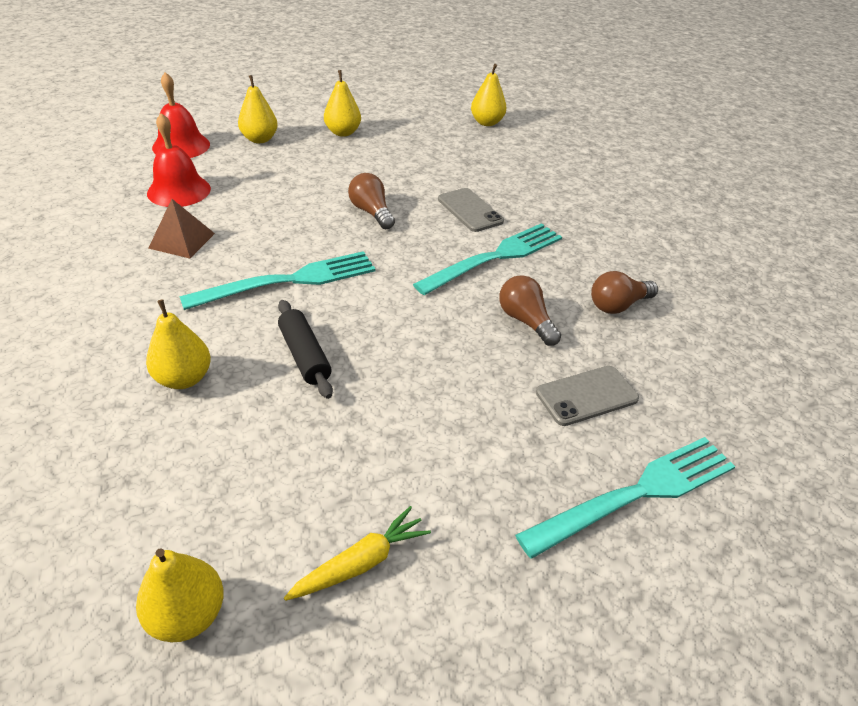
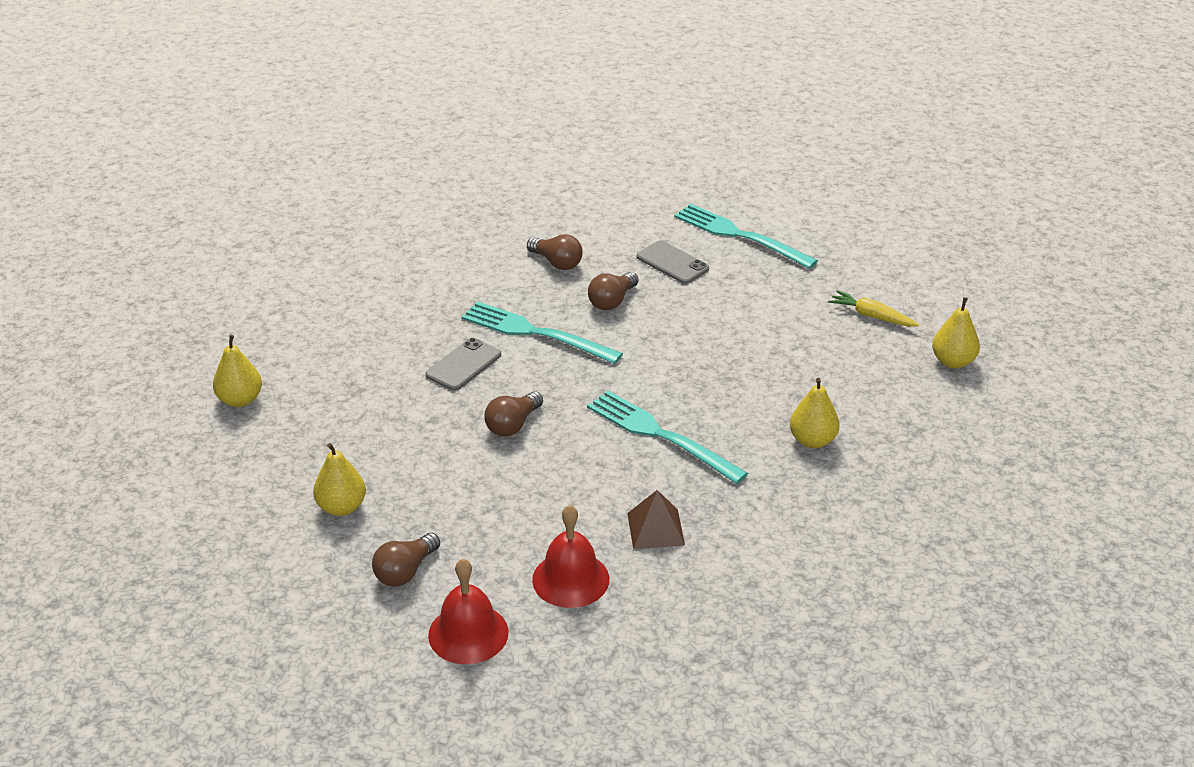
camera: 110 degrees left, 5 degrees down
yellow pear [238,75,278,143] -> brown light bulb [372,533,440,587]
black rolling pin [278,300,333,399] -> none

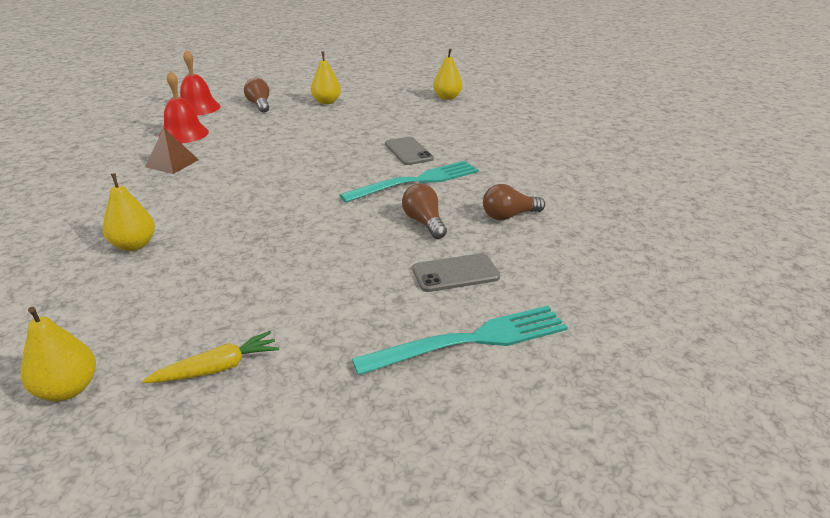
camera: 120 degrees right, 5 degrees down
brown light bulb [484,391,543,437] -> none
turquoise fork [587,391,748,484] -> none

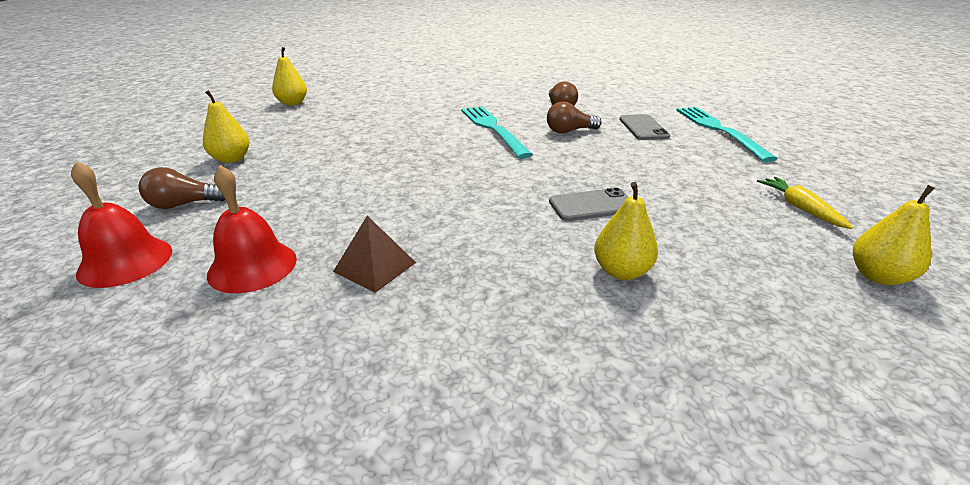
camera: 80 degrees left, 0 degrees up
grey phone [385,137,434,165] -> grey phone moved to [549,188,628,221]

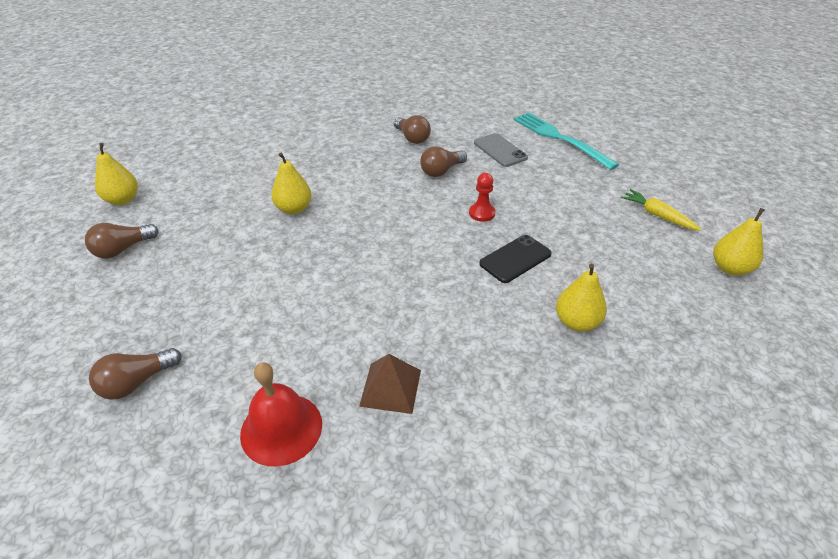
camera: 25 degrees left, 10 degrees up
red bell [71,161,172,288] -> none
yellow pear [203,90,250,163] -> yellow pear moved to [271,153,312,214]
turquoise fork [461,106,533,159] -> none
grey phone [549,188,628,221] -> black phone [479,235,552,283]
none -> brown light bulb [85,223,159,259]
none -> red pawn [469,173,496,222]

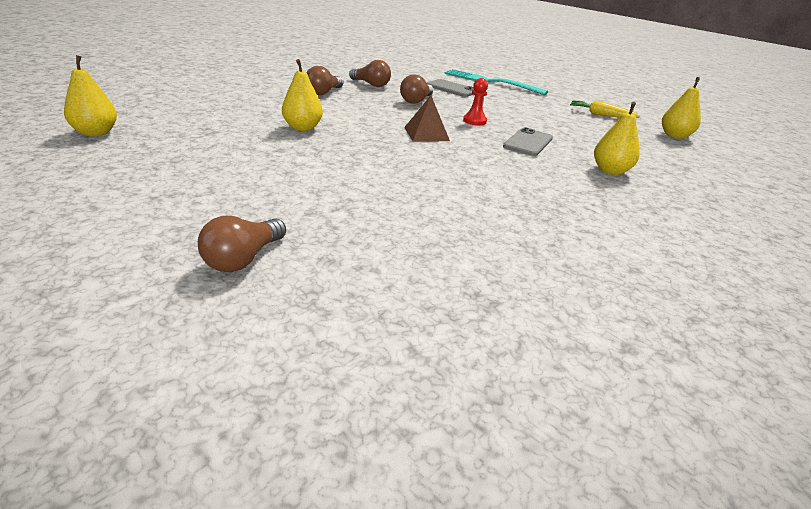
camera: 25 degrees left, 10 degrees down
brown light bulb [85,223,159,259] -> brown light bulb moved to [306,66,343,95]
red bell [240,362,322,467] -> none
brown pyramid [359,354,421,414] -> brown pyramid moved to [404,95,450,141]
black phone [479,235,552,283] -> grey phone [503,127,553,156]

